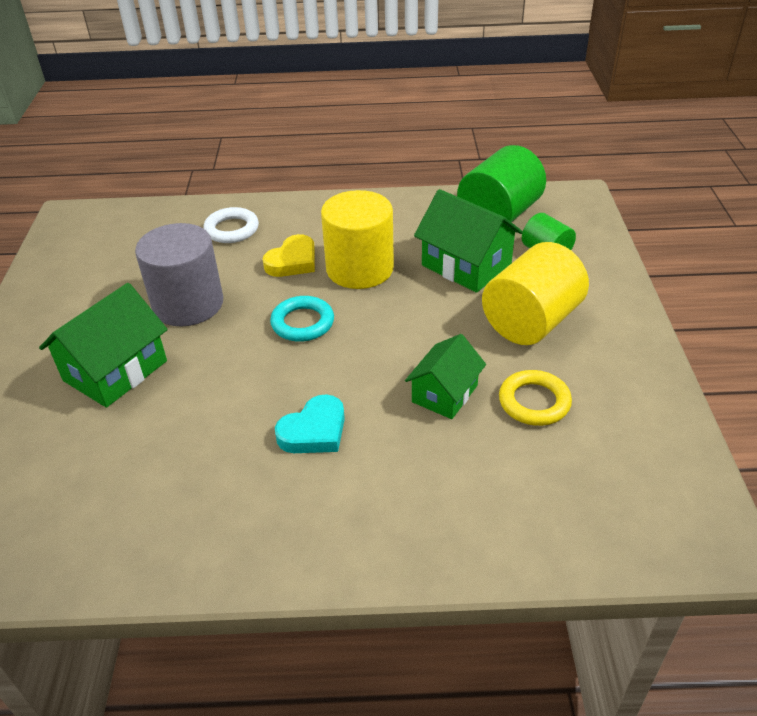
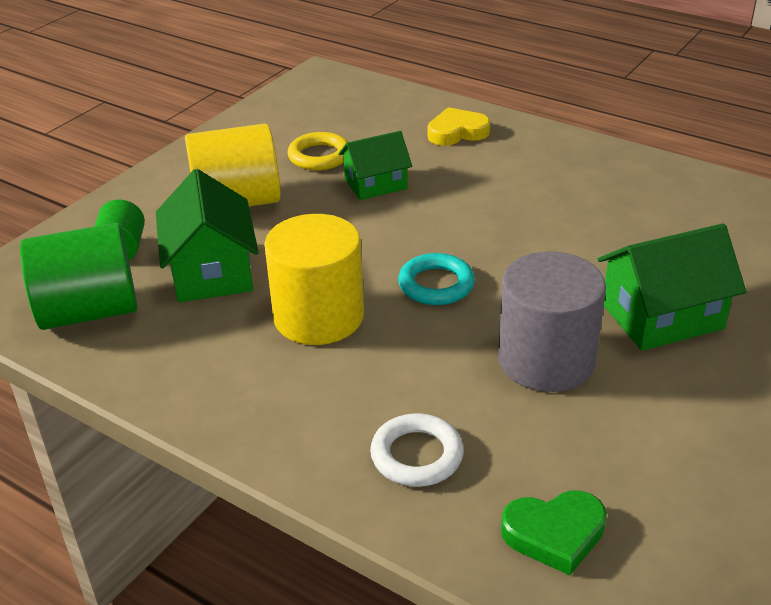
camera: 145 degrees left, 5 degrees down
yellow heart [263,234,315,277] -> yellow heart moved to [428,107,491,146]
turquoise heart [275,394,345,453] -> none
none -> green heart [501,490,607,575]

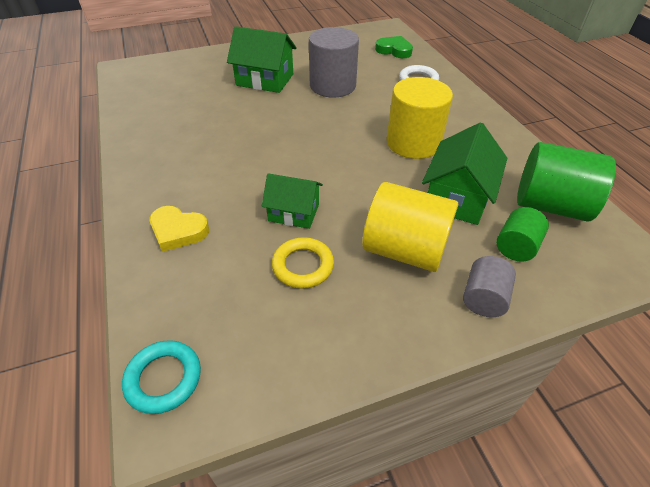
camera: 145 degrees left, 10 degrees up
turquoise ring [398,253,475,305] -> turquoise ring moved to [122,340,201,414]
none -> grey cylinder [463,256,516,317]

